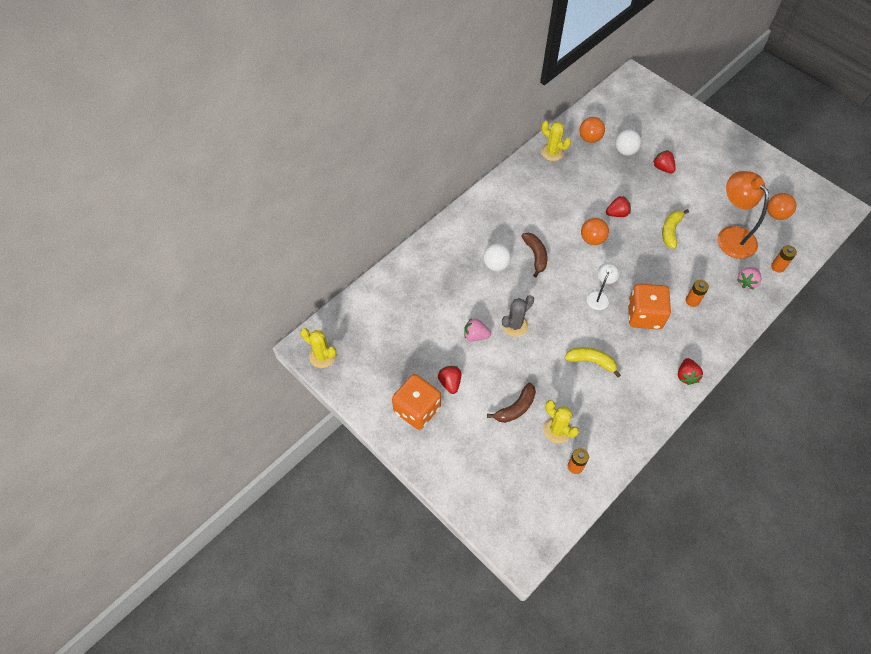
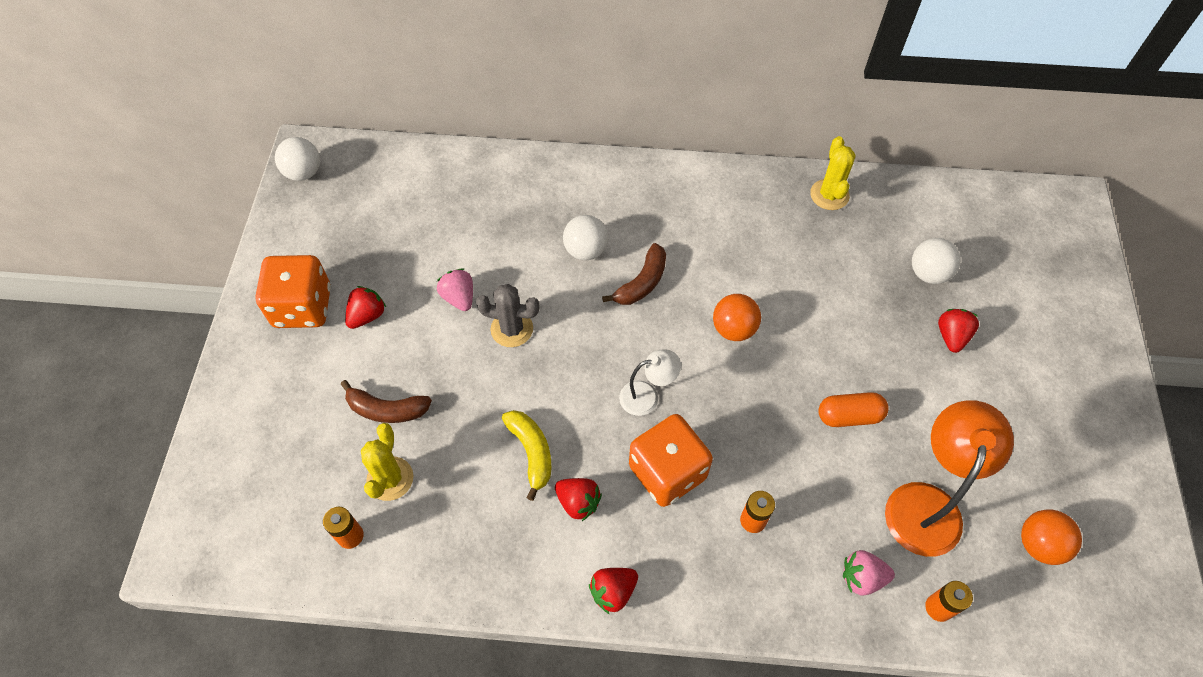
camera: 50 degrees right, 0 degrees up
yellow cactus [300,328,336,368] -> white ball [275,137,320,181]
orange ball [579,117,605,143] -> none
red strawberry [606,196,631,217] -> red strawberry moved to [555,478,602,521]
yellow banana [662,209,689,249] -> orange capsule [818,392,889,427]

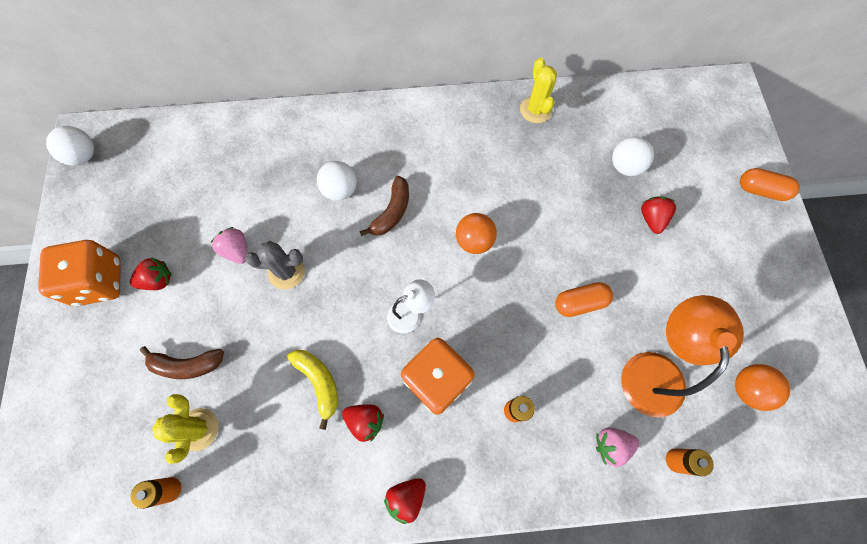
camera: 10 degrees left, 10 degrees up
red strawberry [345,286,386,329] -> red strawberry turned 45 degrees clockwise [130,257,172,290]
none -> orange capsule [740,168,800,201]

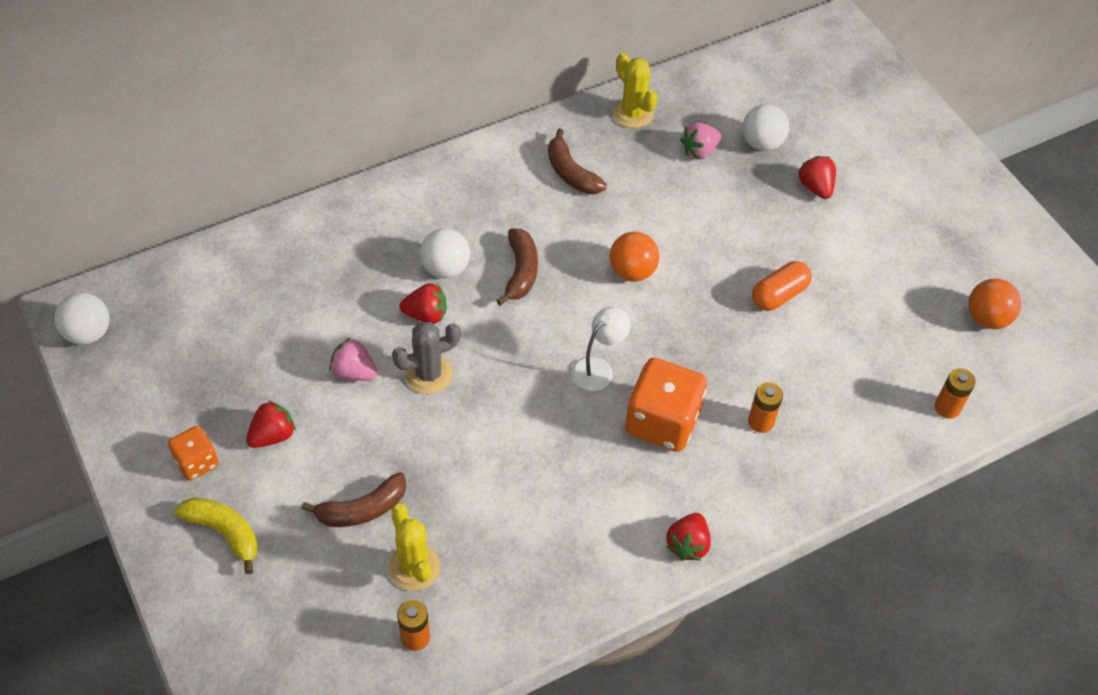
camera: 25 degrees left, 15 degrees down
orange dice [38,240,121,306] -> orange dice [168,426,219,480], size x0.55
yellow banana [287,350,338,430] -> yellow banana moved to [174,498,258,574]
red strawberry [342,404,384,442] -> red strawberry moved to [399,283,447,324]
pink strawberry [596,427,639,467] -> pink strawberry moved to [680,122,722,159]
orange lamp [621,295,744,417] -> none
orange capsule [740,168,800,201] -> none
none -> brown banana [548,129,607,194]

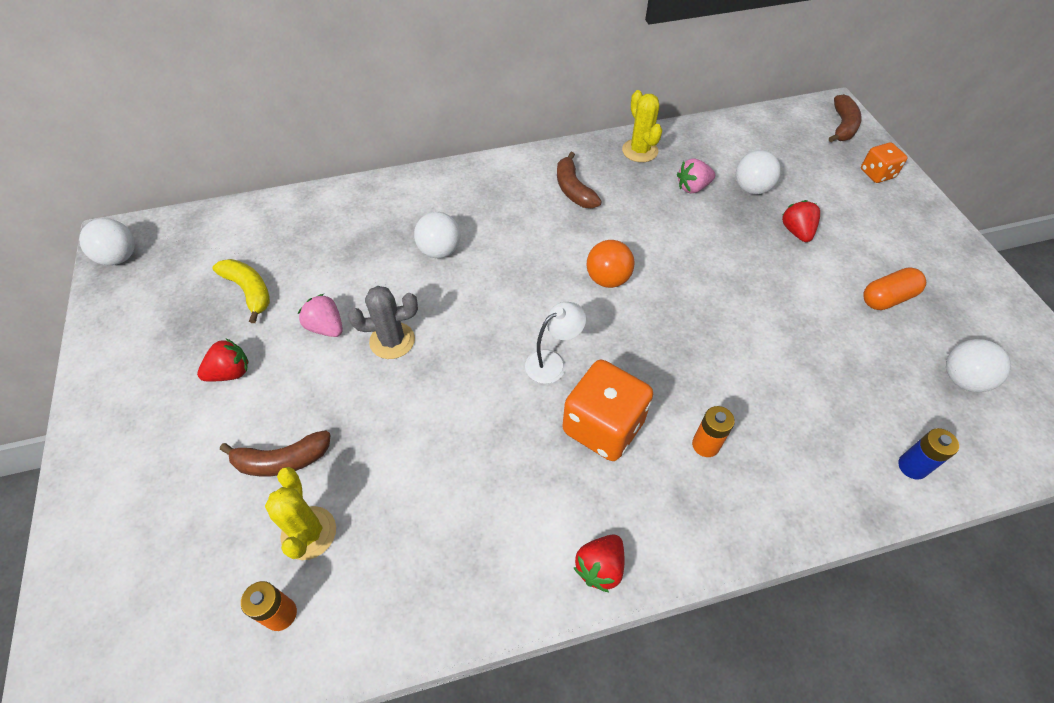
camera: 15 degrees right, 0 degrees up
orange dice [168,426,219,480] -> orange dice moved to [861,142,908,183]
yellow banana [174,498,258,574] -> yellow banana moved to [213,259,270,323]
red strawberry [399,283,447,324] -> none
brown banana [496,228,538,305] -> brown banana moved to [829,94,862,142]
orange capsule [752,261,811,311] -> orange capsule moved to [863,268,926,310]
orange battery [935,368,976,419] -> blue battery [898,428,959,480]
orange ball [968,279,1021,329] -> white ball [946,339,1011,392]

